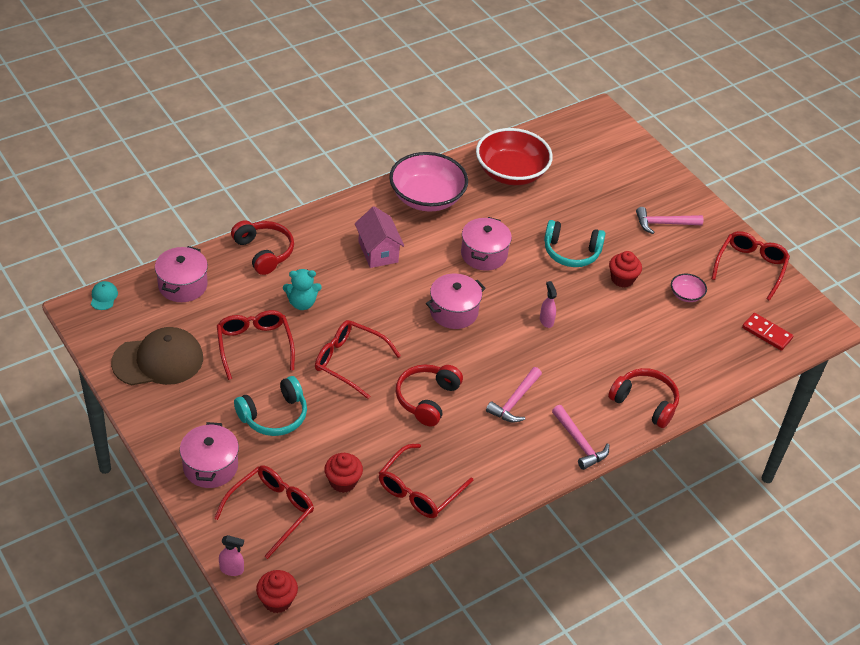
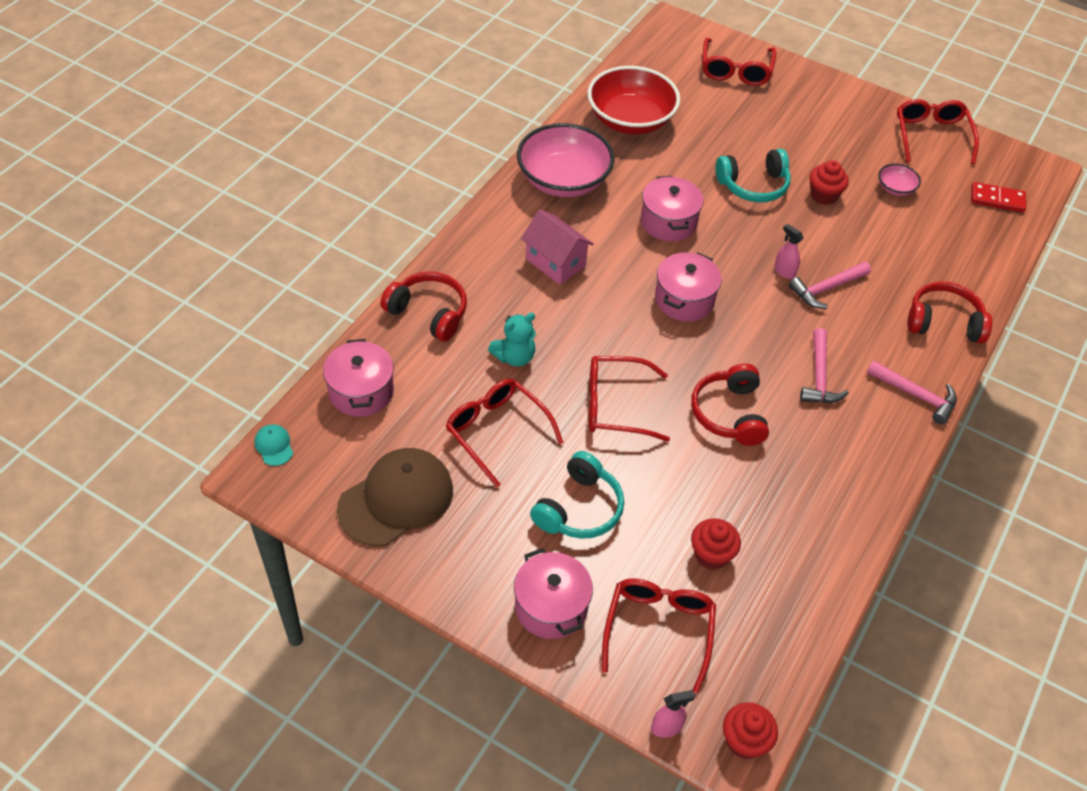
camera: 25 degrees left, 5 degrees up
red glasses [379,444,473,518] -> red glasses moved to [702,38,777,86]
pink hammer [636,207,703,234] -> pink hammer moved to [789,261,871,309]

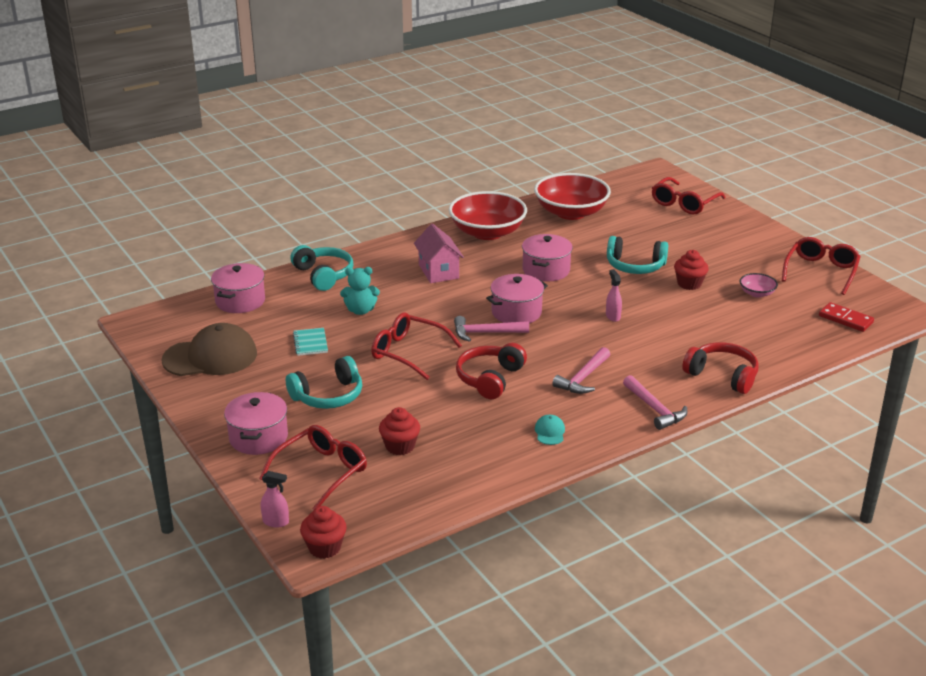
camera: 30 degrees right, 20 degrees down
turquoise cap [254,424,293,466] -> turquoise cap moved to [535,415,565,445]
red headphones [380,272,467,341] -> turquoise headphones [290,245,354,291]
red glasses [446,379,564,487] -> turquoise notebook [293,328,328,356]
pink bowl [517,123,614,197] -> red bowl [449,191,527,240]
pink hammer [789,261,871,309] -> pink hammer moved to [454,316,529,342]

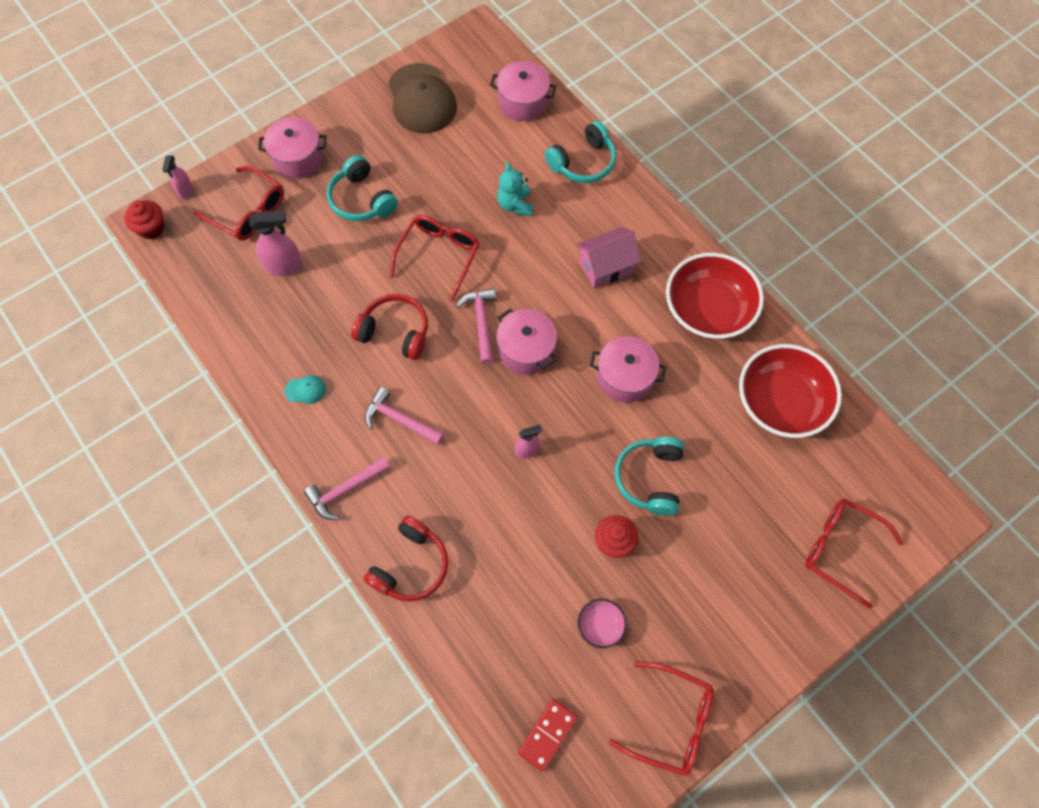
camera: 85 degrees right, 35 degrees up
turquoise notebook [293,328,328,356] -> none
red cupcake [379,407,420,455] -> pink spray bottle [249,211,303,276]

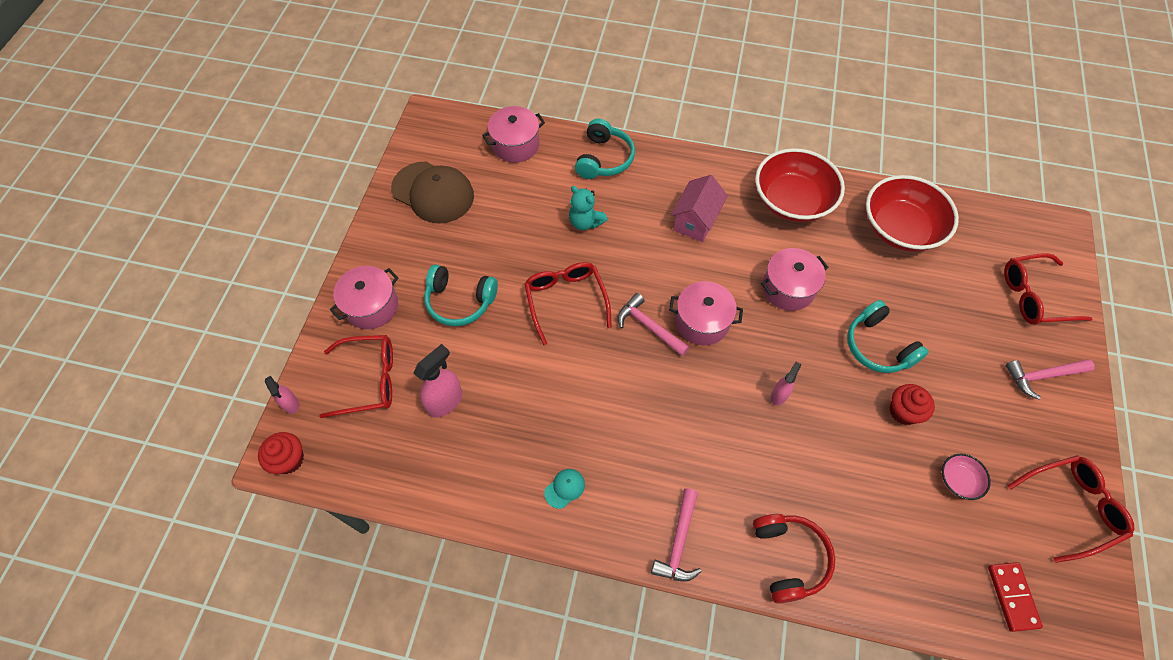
camera: 40 degrees left, 5 degrees down
red headphones [351,294,428,360] -> none
pink hammer [365,387,444,445] -> pink hammer moved to [1005,359,1095,400]

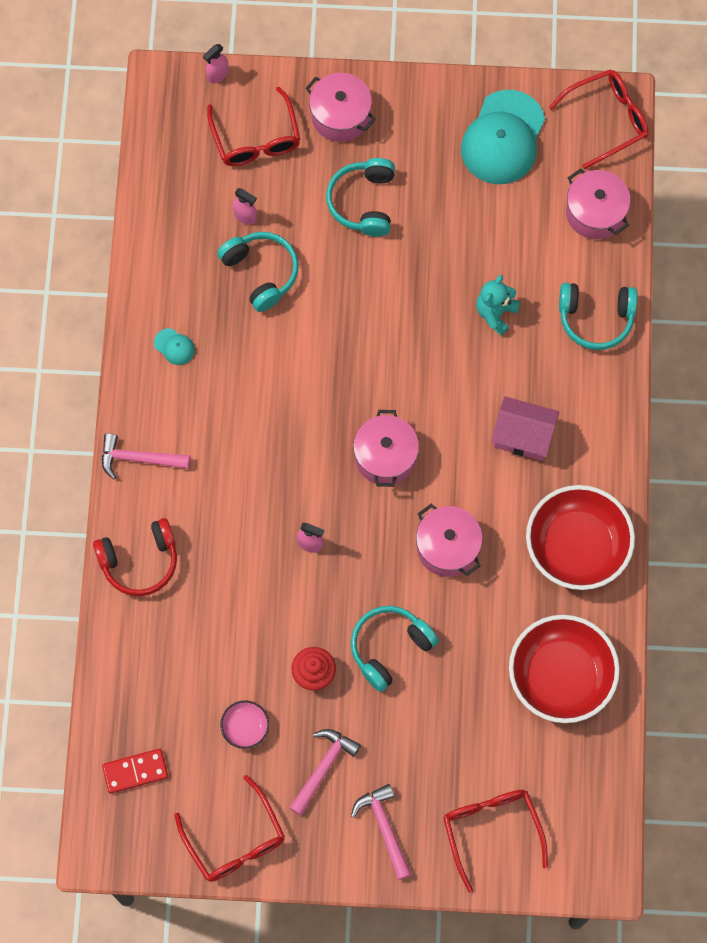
camera: 80 degrees right, 10 degrees up
red cupcake [258,432,304,474] -> none
brown cap [391,162,474,224] -> turquoise cap [461,90,545,184]
pink spray bottle [413,344,462,418] -> pink spray bottle [233,188,257,225], size x0.60
red glasses [524,262,612,345] -> red glasses moved to [548,70,649,169]
pink hammer [618,293,689,356] -> pink hammer moved to [289,729,361,816]
none -> turquoise headphones [217,232,299,312]

